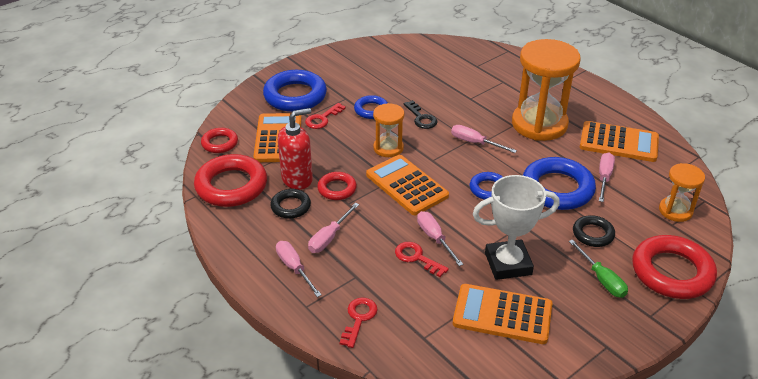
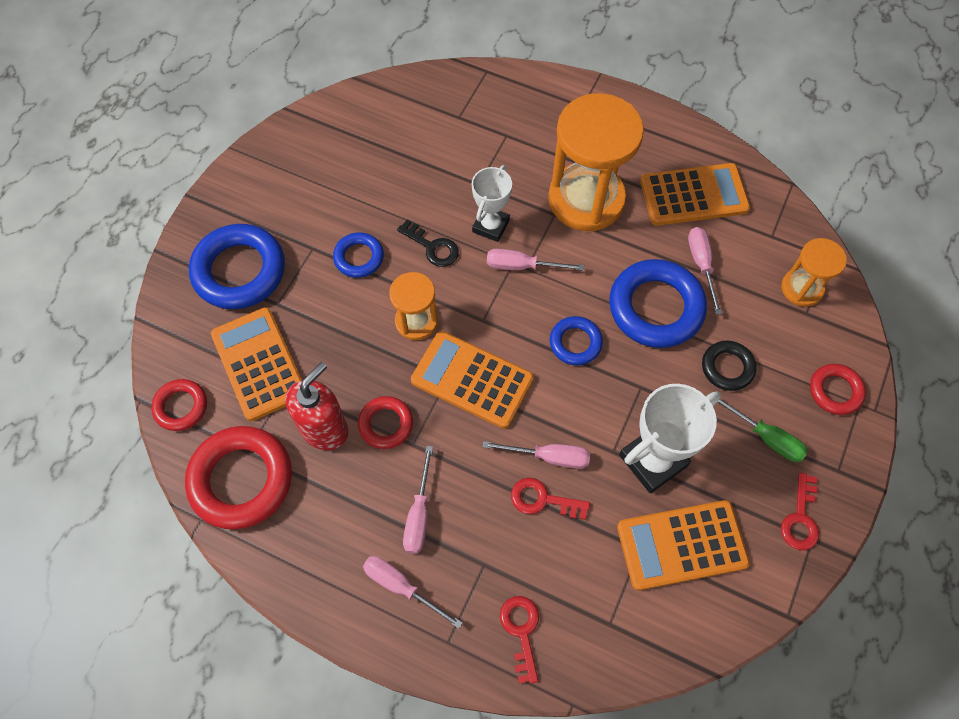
camera: 25 degrees left, 25 degrees up
black ring [270,189,311,219] -> none
red key [305,103,346,129] -> red key moved to [781,472,819,550]
pink screwdriver [417,211,463,266] -> pink screwdriver turned 150 degrees clockwise [483,441,590,469]
red ring [632,235,717,299] -> red ring [810,364,866,415], size x0.54
none -> white trophy [472,165,512,242]

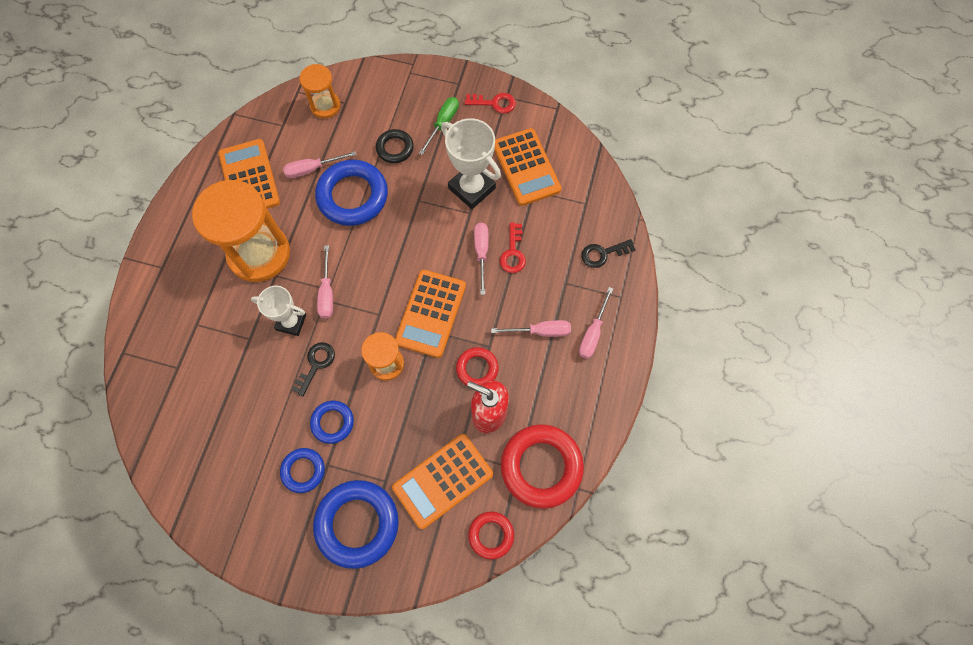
camera: 100 degrees left, 5 degrees up
red key [500,596,539,684] -> black key [581,239,636,268]
blue ring [550,316,603,366] -> blue ring moved to [280,448,325,493]
red ring [810,364,866,415] -> none

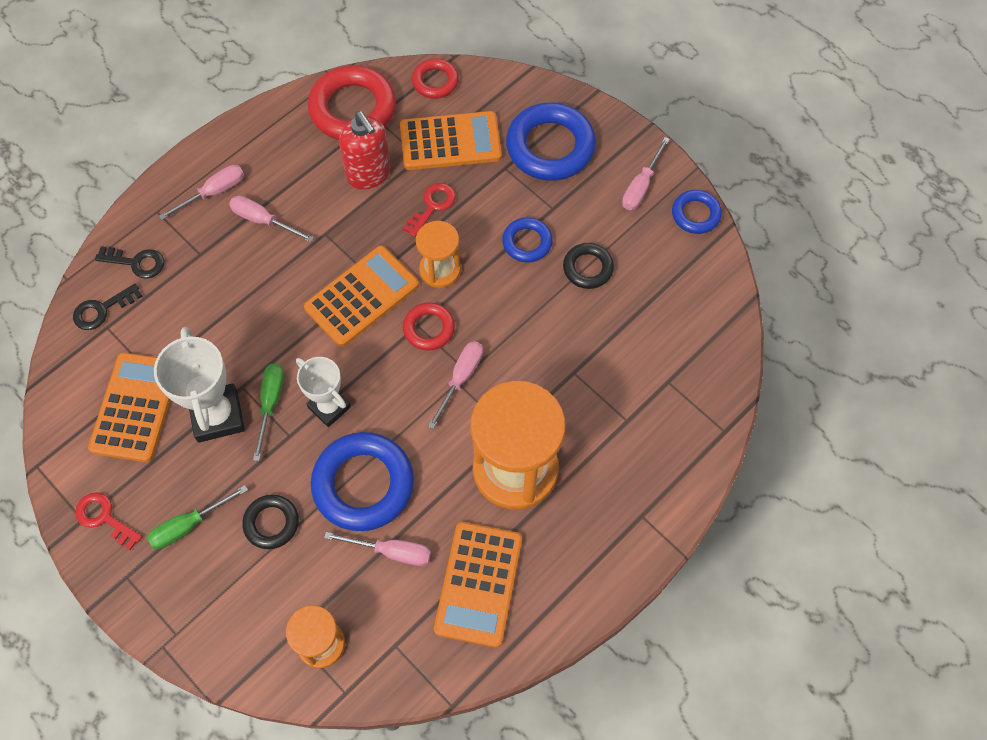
camera: 150 degrees left, 5 degrees down
white trophy [251,286,306,336] -> white trophy moved to [296,357,351,427]
blue ring [280,448,325,493] -> blue ring moved to [672,190,722,234]
black key [292,342,335,397] -> black key moved to [73,283,143,330]
red ring [456,347,499,386] -> red ring moved to [403,302,455,351]
pink screwdriver [474,223,489,295] -> pink screwdriver moved to [622,137,670,210]
red key [500,223,526,273] -> red key moved to [403,183,456,237]
none -> green screwdriver [253,363,284,461]
none -> black ring [563,243,614,289]

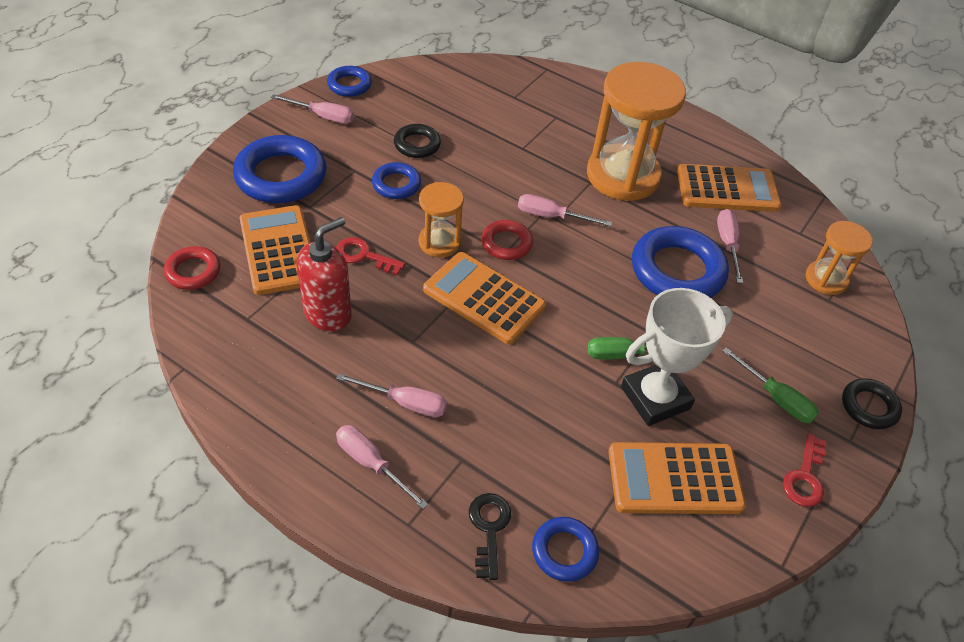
camera: 105 degrees left, 15 degrees down
black key [73,283,143,330] -> blue ring [532,517,599,582]
pink screwdriver [229,195,314,242] -> pink screwdriver turned 90 degrees counterclockwise [336,373,447,417]
black ring [242,495,299,549] -> black ring moved to [842,378,902,429]
white trophy [296,357,351,427] -> none
red ring [308,65,396,140] -> none

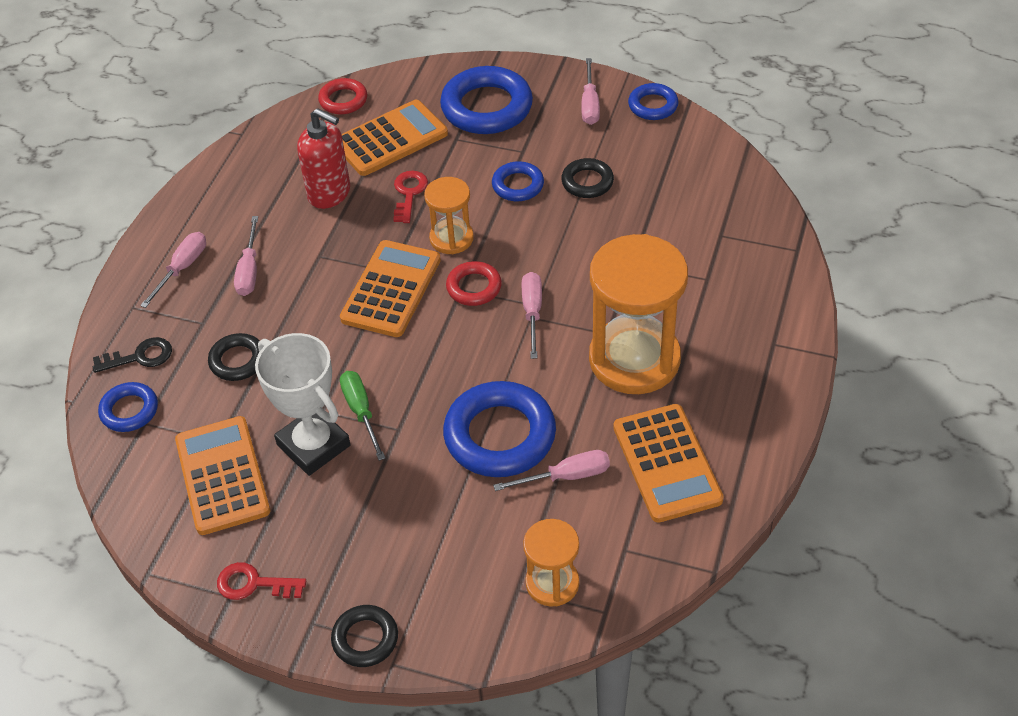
camera: 80 degrees right, 0 degrees up
green screwdriver [722,347,819,423] -> none
none -> black ring [208,333,260,381]

